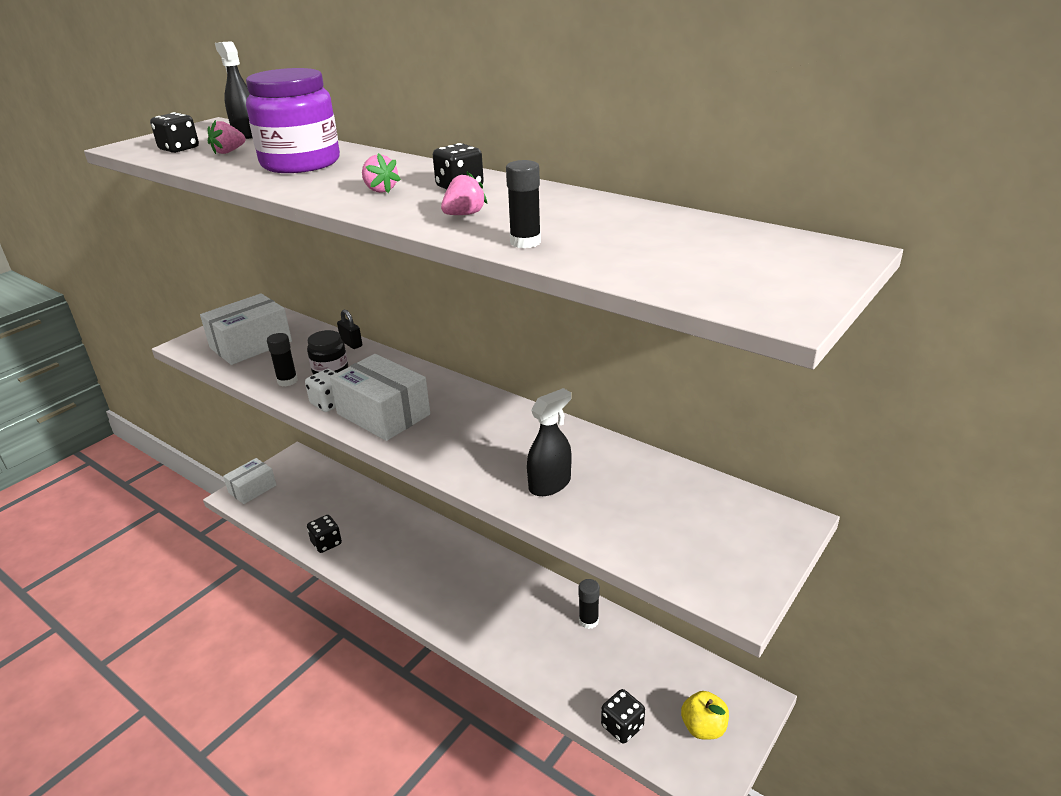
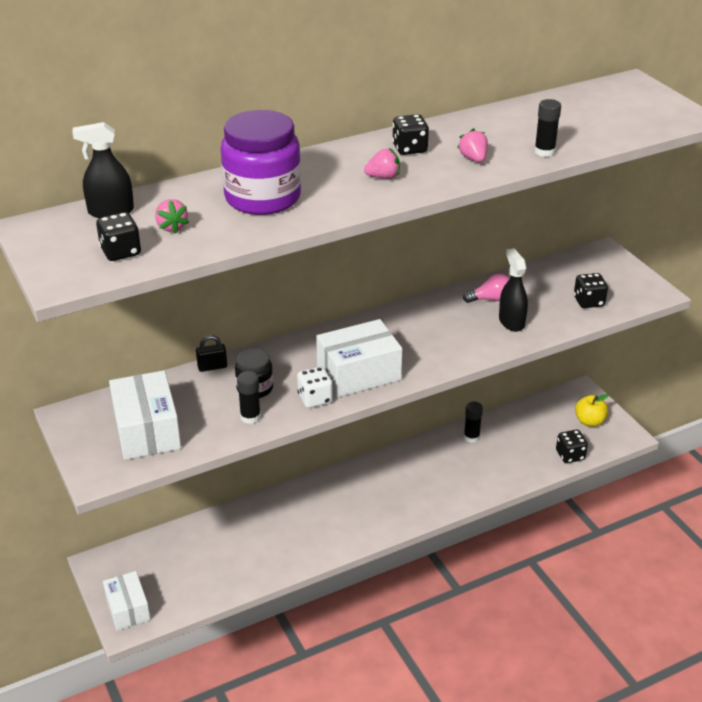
camera: 65 degrees left, 5 degrees up
black dice [307,515,342,553] -> black dice moved to [574,273,608,308]
none -> pink light bulb [463,274,509,303]

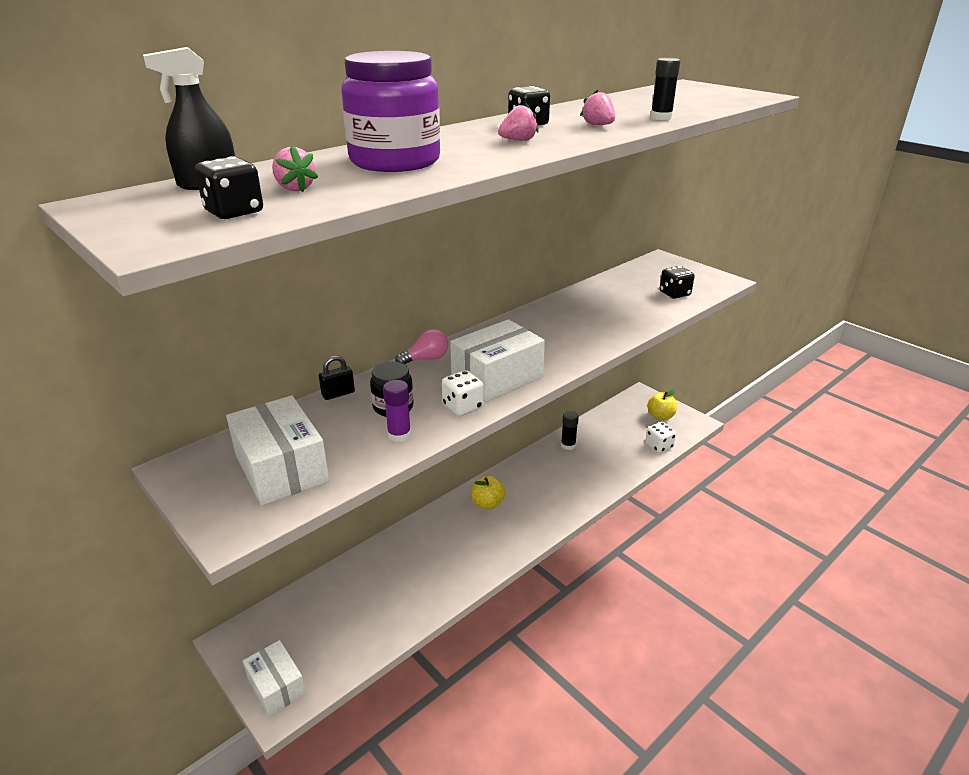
camera: 15 degrees left, 5 degrees down
black glue stick [237,371,261,424] -> purple glue stick [383,380,411,442]
pink light bulb [463,274,509,303] -> pink light bulb moved to [395,329,448,364]
black spray bottle [499,248,528,332] -> none
black dice [556,430,588,463] -> white dice [645,422,676,453]
none -> yellow apple [472,476,506,509]

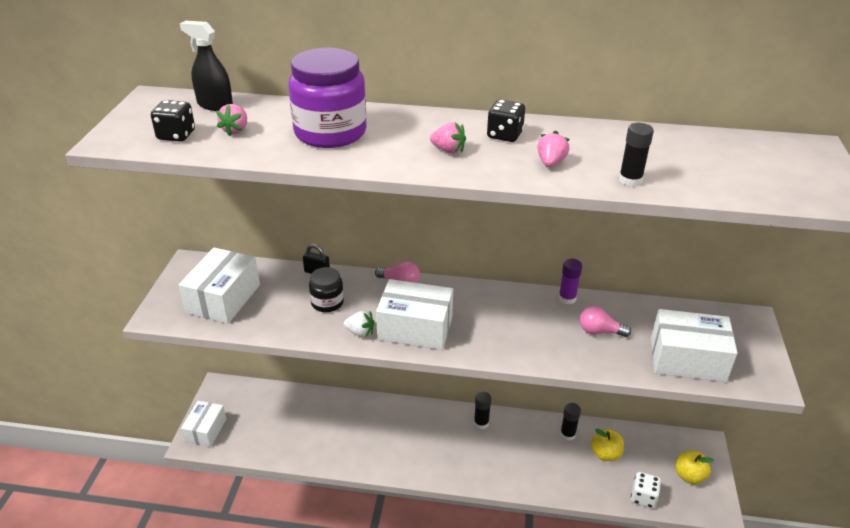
camera: 50 degrees right, 5 degrees up
purple glue stick [383,380,411,442] -> purple glue stick moved to [558,259,582,304]
white dice [442,370,484,416] -> white strawberry [344,311,374,337]
yellow apple [472,476,506,509] -> yellow apple moved to [591,429,624,461]
black dice [660,266,695,299] -> white box [651,309,738,382]
none -> black glue stick [474,392,492,429]
none -> pink light bulb [580,306,631,337]

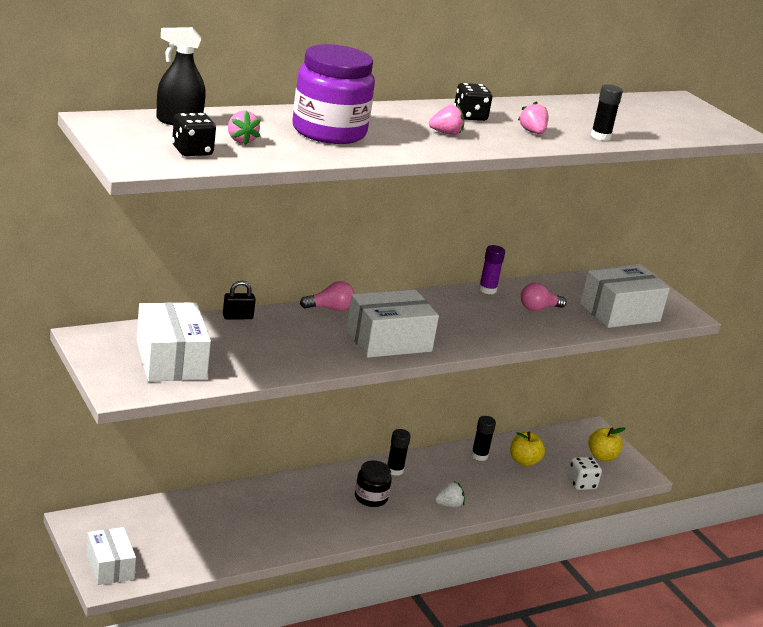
camera: 40 degrees left, 10 degrees down
black jar [309,267,344,312] -> black jar moved to [355,461,392,507]
white strawberry [344,311,374,337] -> white strawberry moved to [435,481,465,507]

